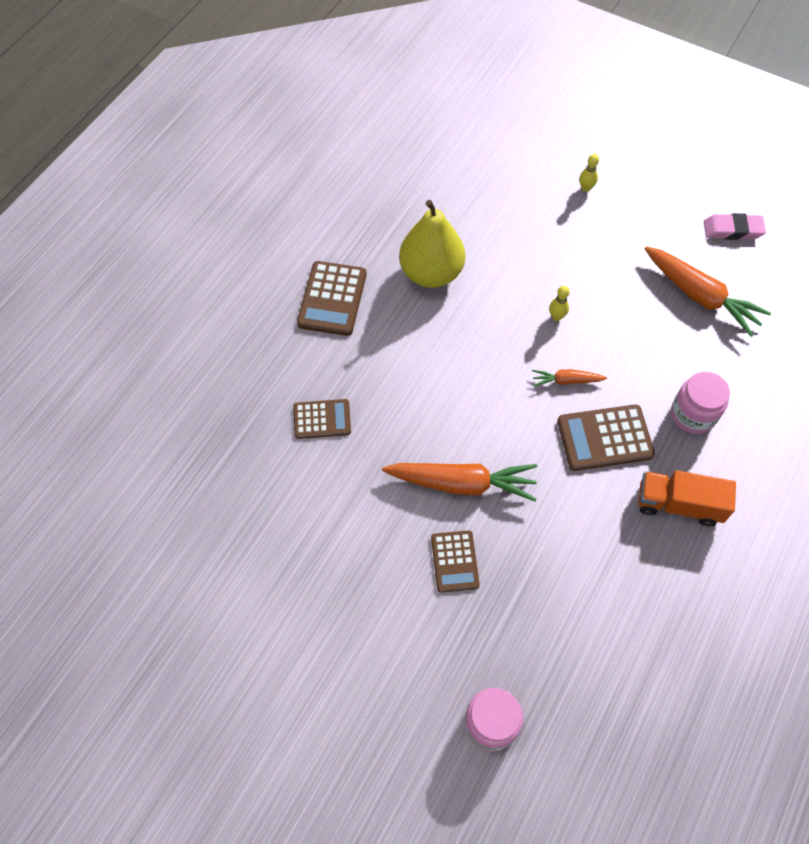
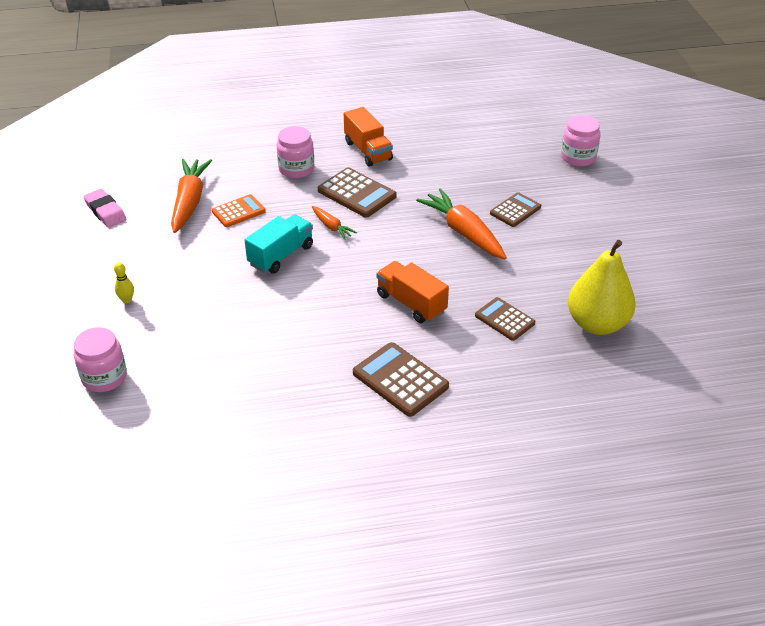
camera: 130 degrees left, 20 degrees down
brown calculator [297,261,367,336] -> brown calculator turned 105 degrees counterclockwise [353,342,449,417]
yellow pear [399,200,465,288] -> yellow pear moved to [568,240,636,335]
yellow bowling pin [549,286,570,321] -> turquoise truck [245,214,313,273]
none -> pink jar [74,327,127,392]
none -> orange calculator [212,194,266,227]
none -> orange truck [376,261,449,323]

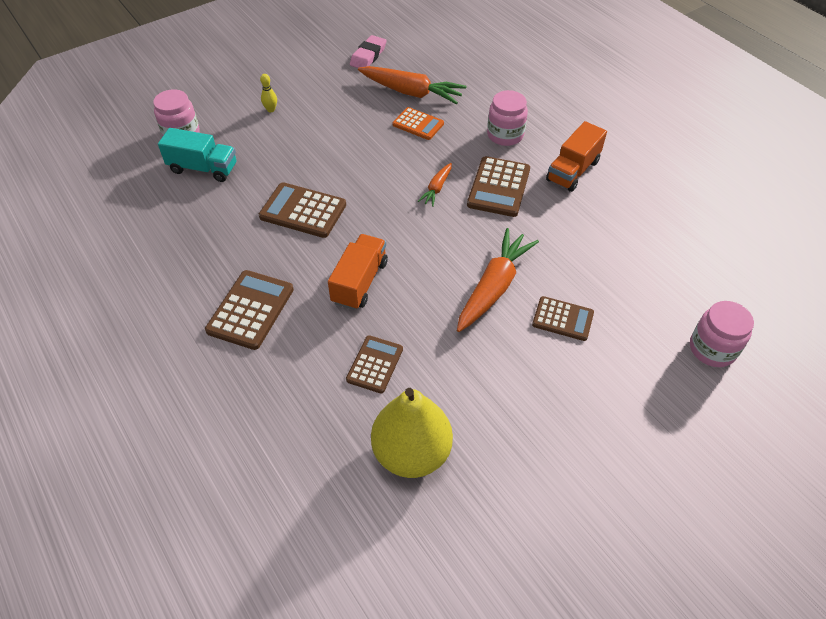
camera: 65 degrees right, 10 degrees up
orange carrot [171,159,212,233] -> orange carrot turned 45 degrees clockwise [358,66,467,104]
turquoise truck [245,214,313,273] -> turquoise truck moved to [158,128,236,182]
none -> brown calculator [259,182,346,238]

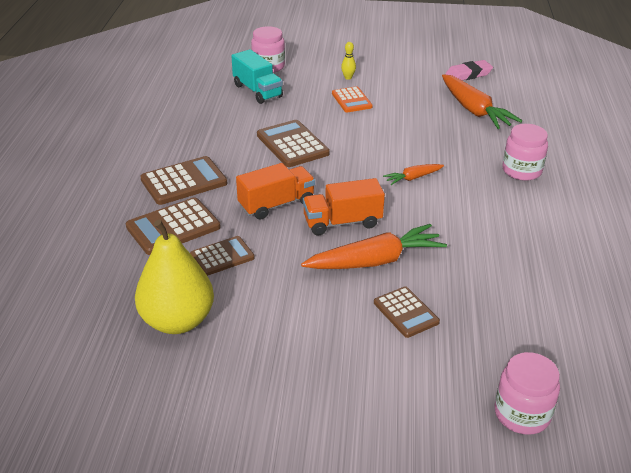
camera: 40 degrees right, 15 degrees down
orange calculator [393,107,444,140] -> orange calculator moved to [332,86,373,112]
brown calculator [467,156,530,217] -> brown calculator moved to [126,197,221,255]
orange truck [546,121,607,192] -> orange truck moved to [303,178,385,235]

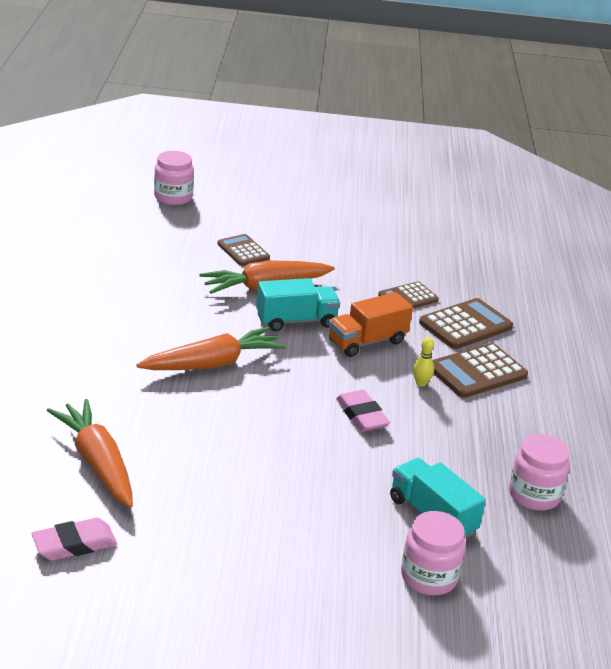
camera: 175 degrees right, 5 degrees down
yellow pear [135,220,214,334] -> none
brown calculator [257,120,330,167] -> pink eraser [336,390,390,431]
orange truck [303,178,385,235] -> turquoise truck [256,278,340,331]
orange calculator [332,86,373,112] -> none
yellow bowling pin [341,42,356,80] -> yellow bowling pin moved to [413,337,434,387]
orange carrot [383,164,444,185] -> orange carrot [137,327,286,370], size x1.96
pink jar [503,124,548,181] -> pink jar moved to [509,434,570,511]

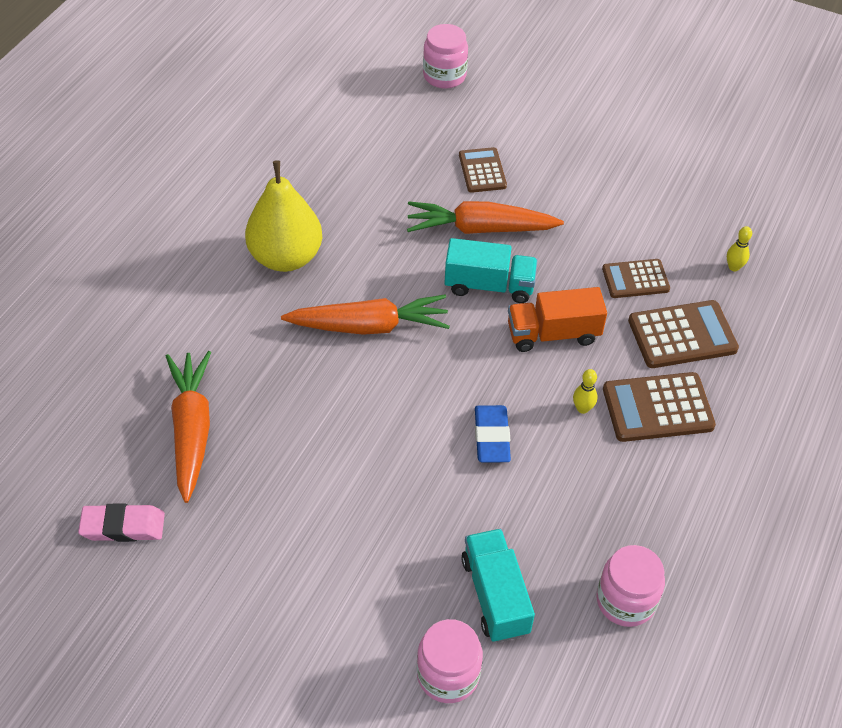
camera: 25 degrees right, 20 degrees up
pink eraser [336,390,390,431] -> blue eraser [475,405,511,462]
none -> yellow pear [245,160,322,272]
none -> yellow bowling pin [727,226,752,271]

